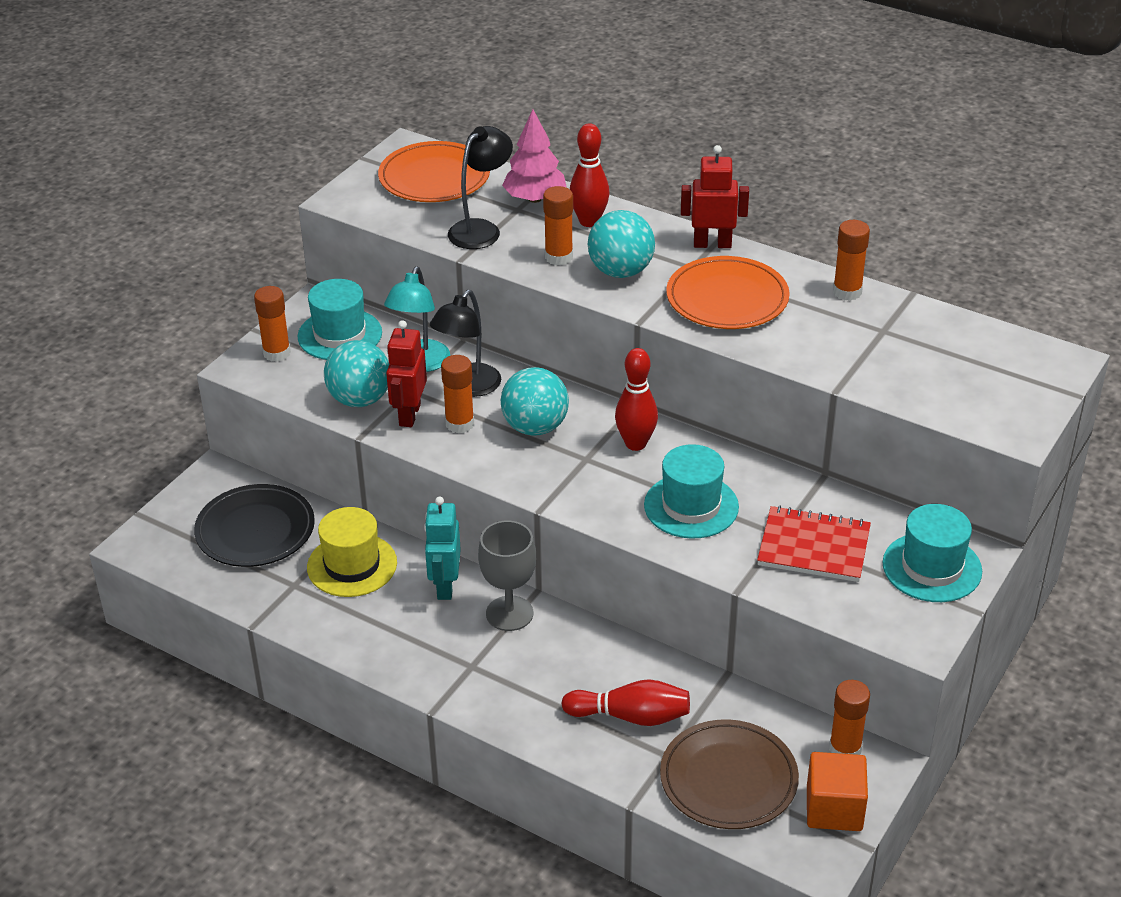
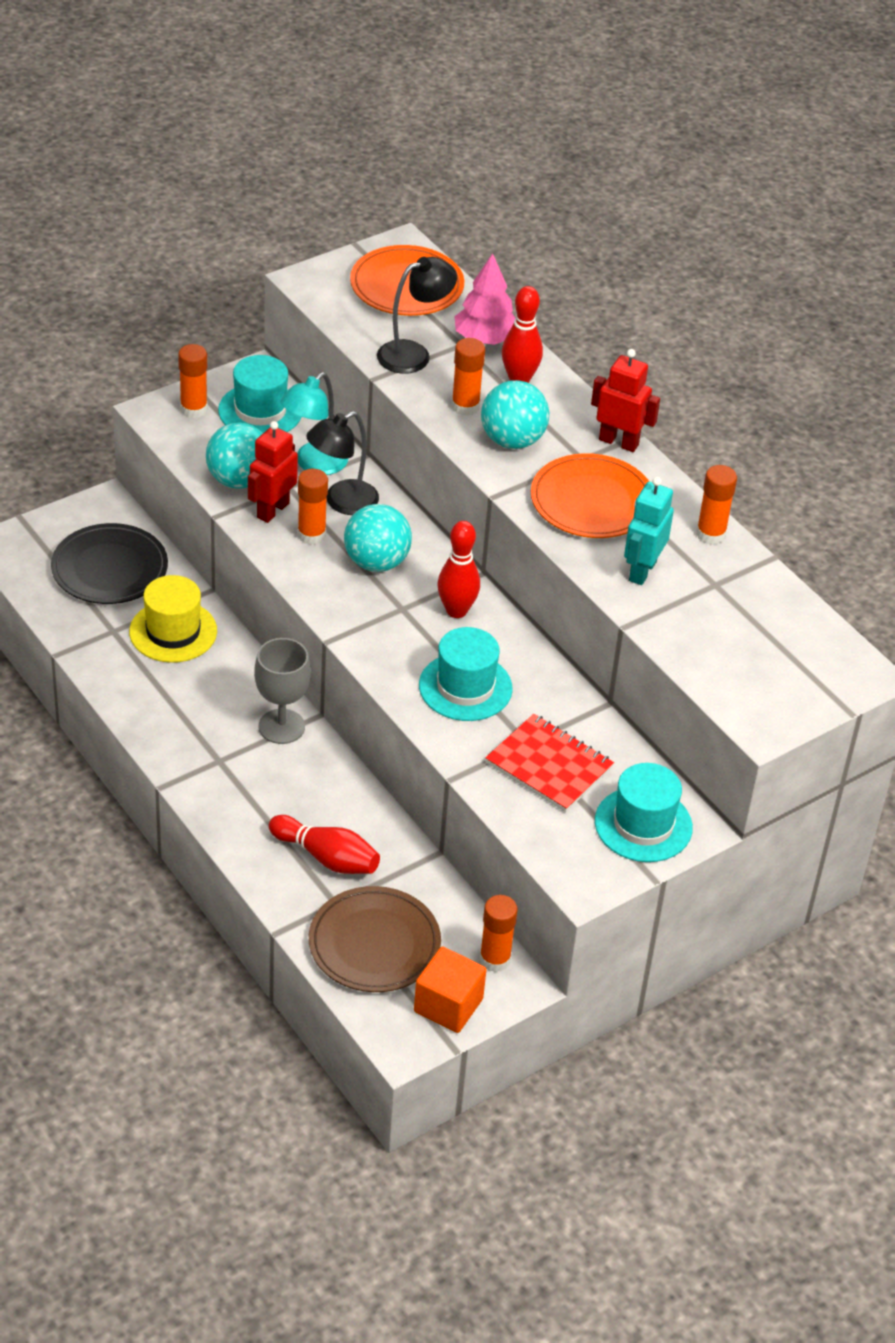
camera: 20 degrees right, 5 degrees up
turquoise robot [424,497,461,600] -> turquoise robot moved to [624,477,674,585]

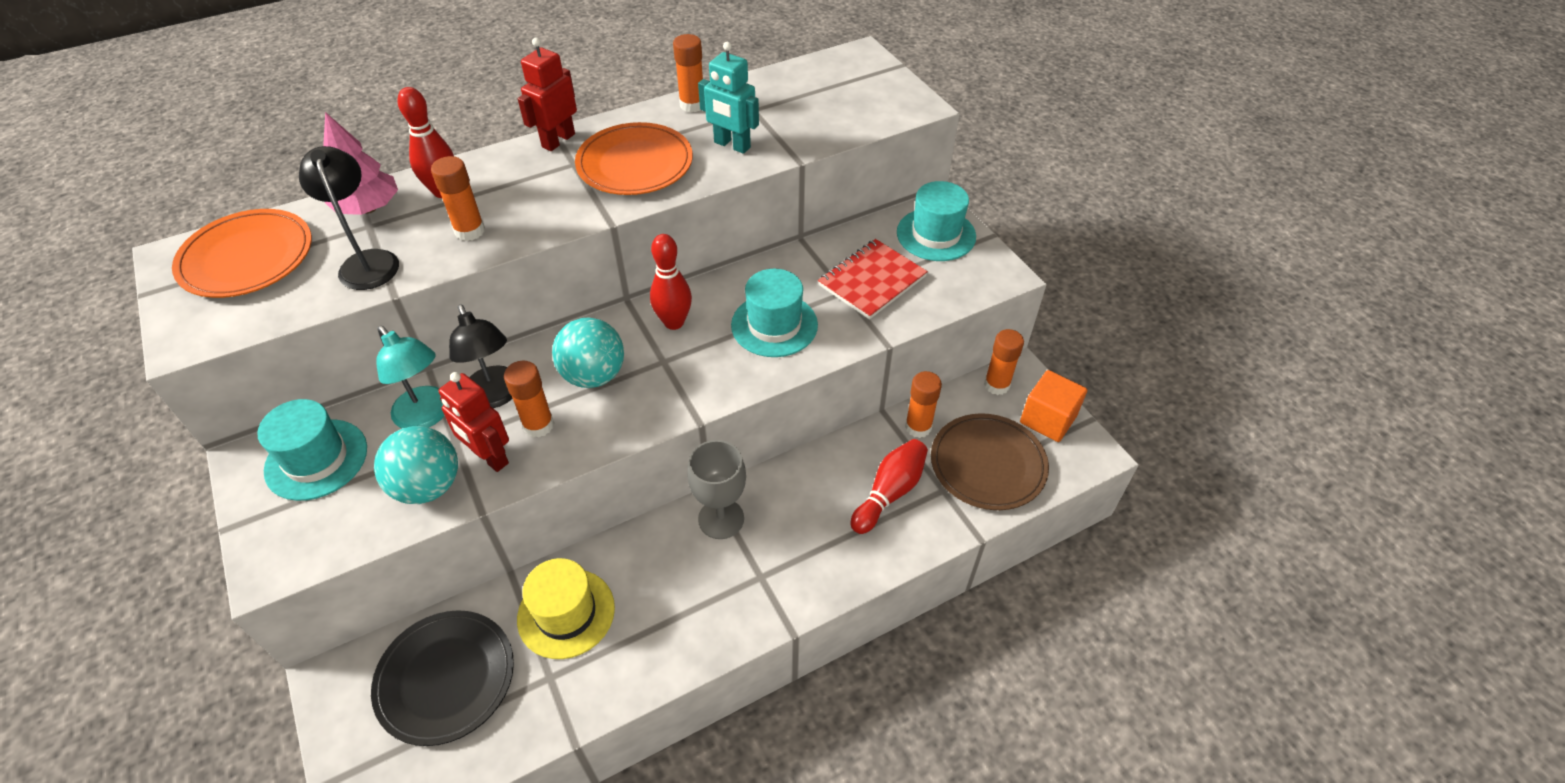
camera: 80 degrees left, 5 degrees up
orange glue stick [178,344,208,418] -> orange glue stick moved to [905,371,942,438]
turquoise ball [481,380,550,449] -> none

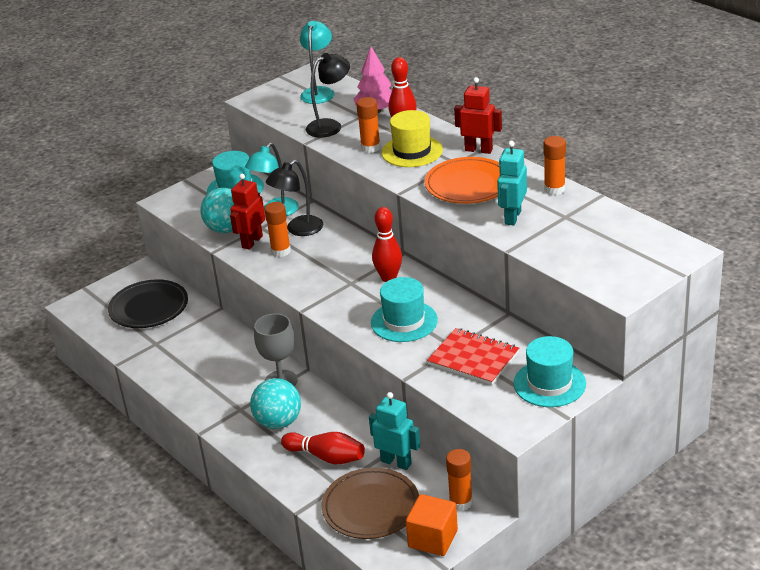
camera: 80 degrees right, 15 degrees down
orange plate [172,209,312,298] -> turquoise lamp [300,21,335,104]
yellow hat [517,558,615,659] -> yellow hat moved to [382,110,443,167]
turquoise ball [552,317,624,388] -> turquoise ball moved to [250,378,301,429]
orange glue stick [905,371,942,438] -> turquoise robot [369,392,420,470]

